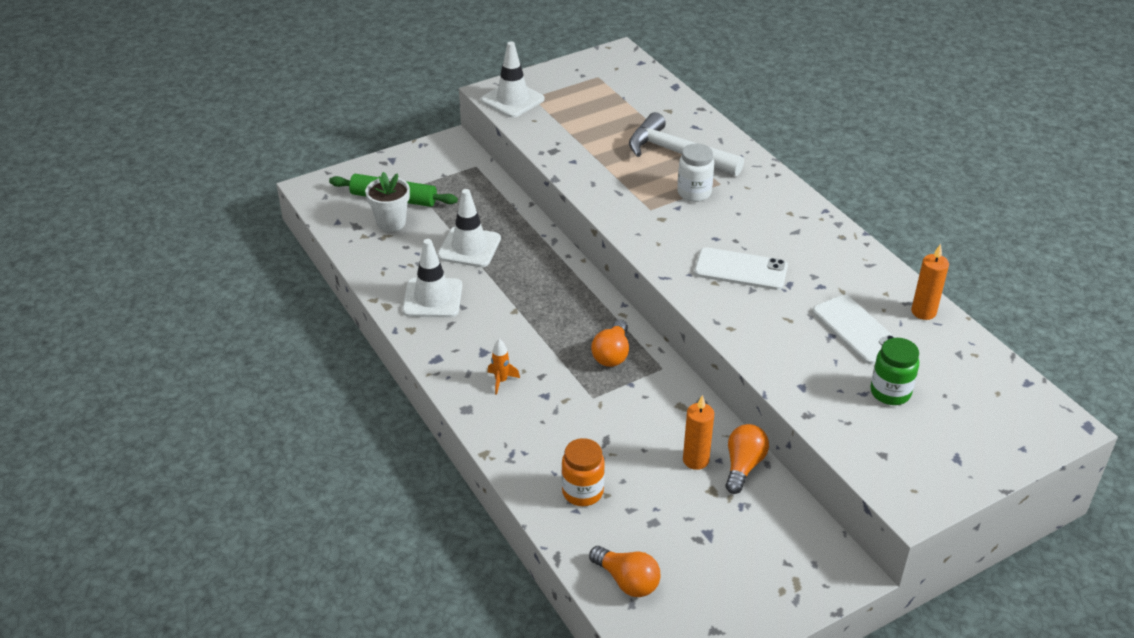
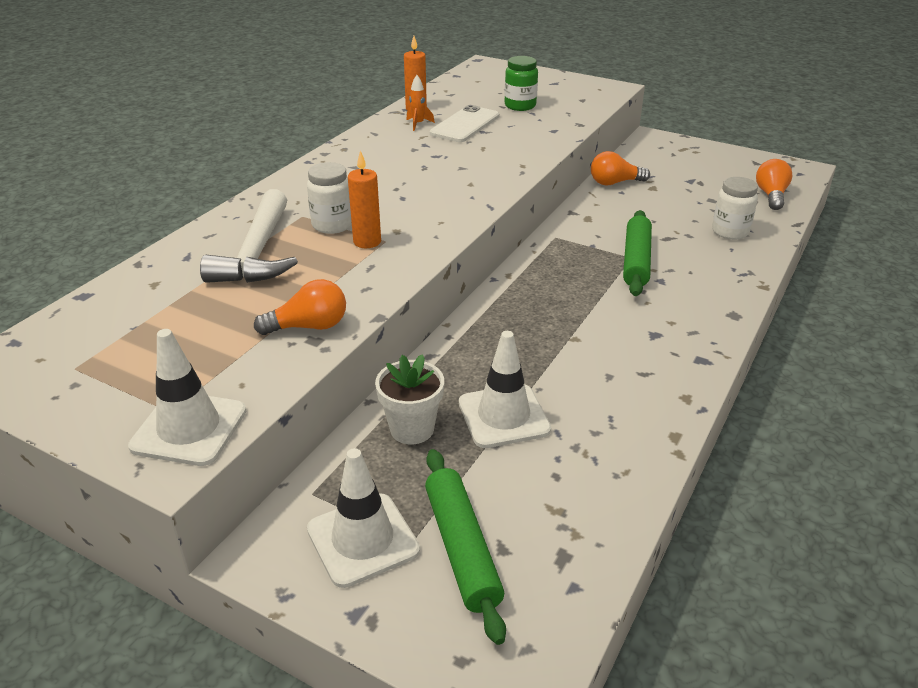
camera: 120 degrees left, 5 degrees down
white flower pot [365,172,410,232] -> white flower pot moved to [375,354,444,444]
white traffic cone [402,239,462,318] -> white traffic cone moved to [307,448,420,588]
orange rocket [488,339,520,395] -> orange rocket moved to [407,75,435,131]
orange jar [562,438,605,506] -> white jar [712,177,758,240]
orange light bulb [591,320,629,367] -> orange light bulb moved to [254,279,346,335]
orange candle [683,395,714,470] -> orange candle moved to [348,150,381,248]
white phone [694,247,788,290] -> none
none -> green rolling pin [623,210,652,296]

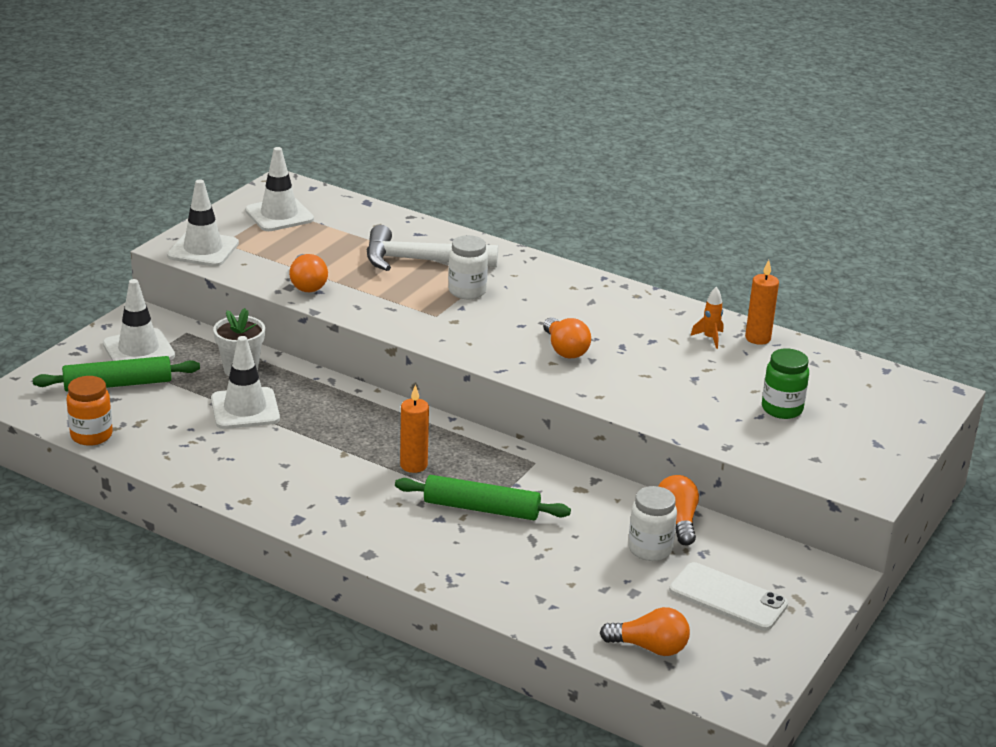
camera: 90 degrees right, 5 degrees down
orange candle [348,150,381,248] -> orange candle moved to [400,384,429,473]
white phone [430,105,499,142] -> white phone moved to [669,562,788,631]
white jar [712,177,758,240] -> white jar moved to [628,486,677,561]
none -> orange jar [66,376,113,446]
none -> white traffic cone [245,147,314,231]
none -> orange light bulb [543,317,591,359]

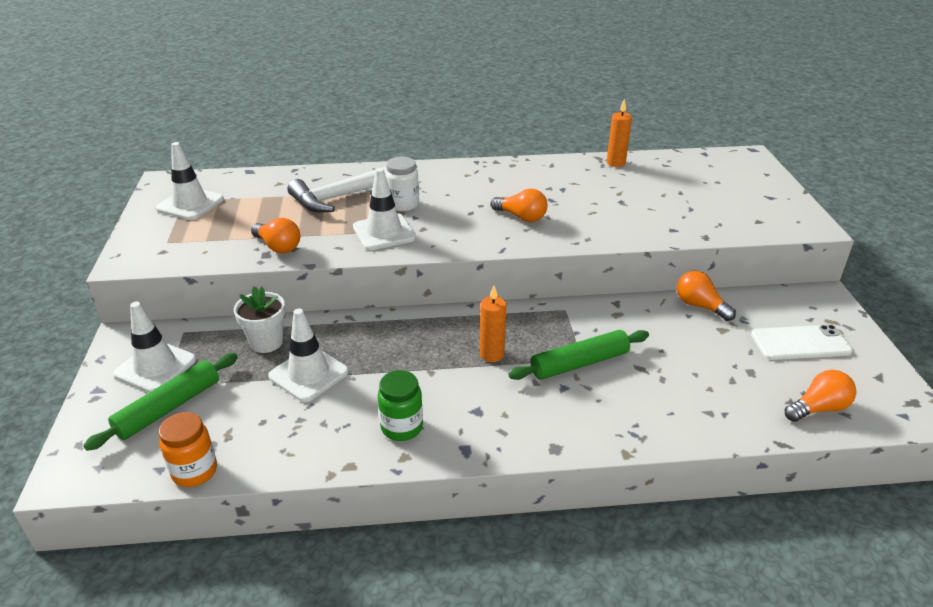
camera: 35 degrees left, 5 degrees up
white traffic cone [167,180,239,267] -> white traffic cone moved to [353,168,416,250]
white jar [628,486,677,561] -> none
orange rocket [691,287,723,349] -> none
green jar [762,348,809,419] -> green jar moved to [378,370,423,441]

